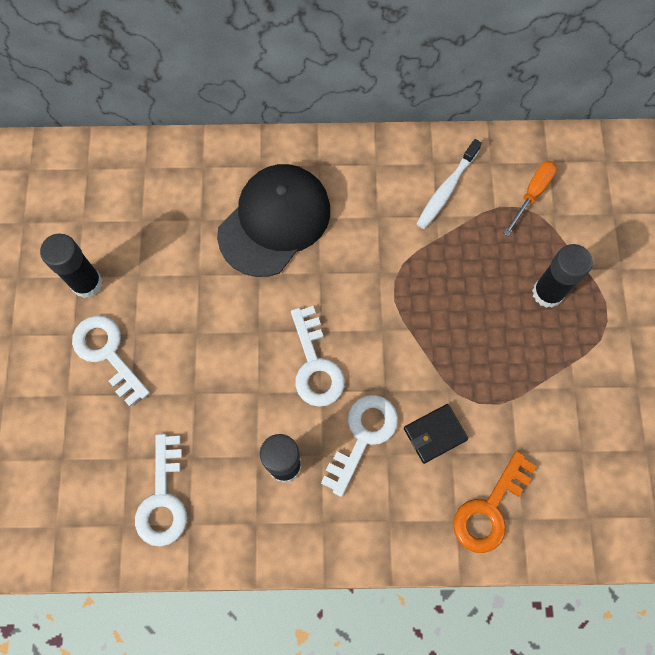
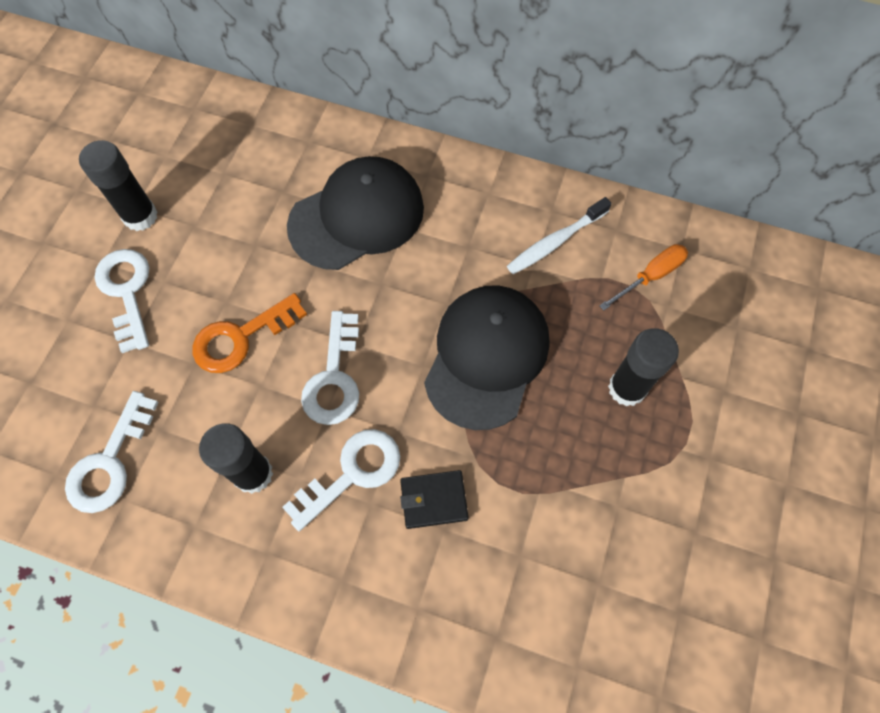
camera: 20 degrees right, 5 degrees down
orange key [453,451,537,553] -> orange key moved to [192,293,307,373]
none -> black cap [424,285,549,430]

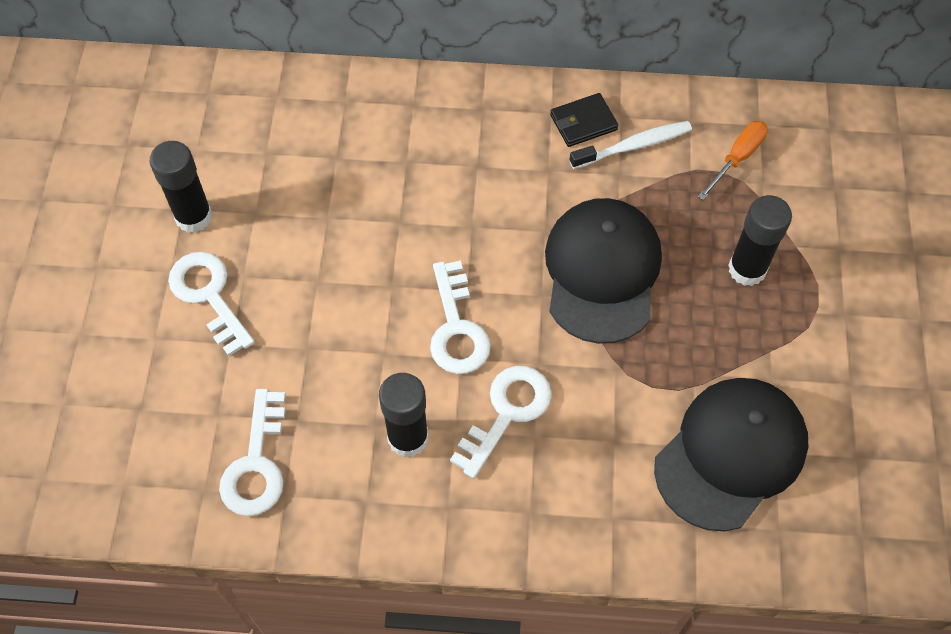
camera: 15 degrees left, 5 degrees down
orange key [192,293,307,373] -> none
black cap [287,156,424,270] -> black cap moved to [654,378,809,531]
black wallet [400,470,469,529] -> black wallet moved to [550,93,618,147]
white toothbrush [507,197,612,274] -> white toothbrush turned 150 degrees counterclockwise [570,121,692,169]

